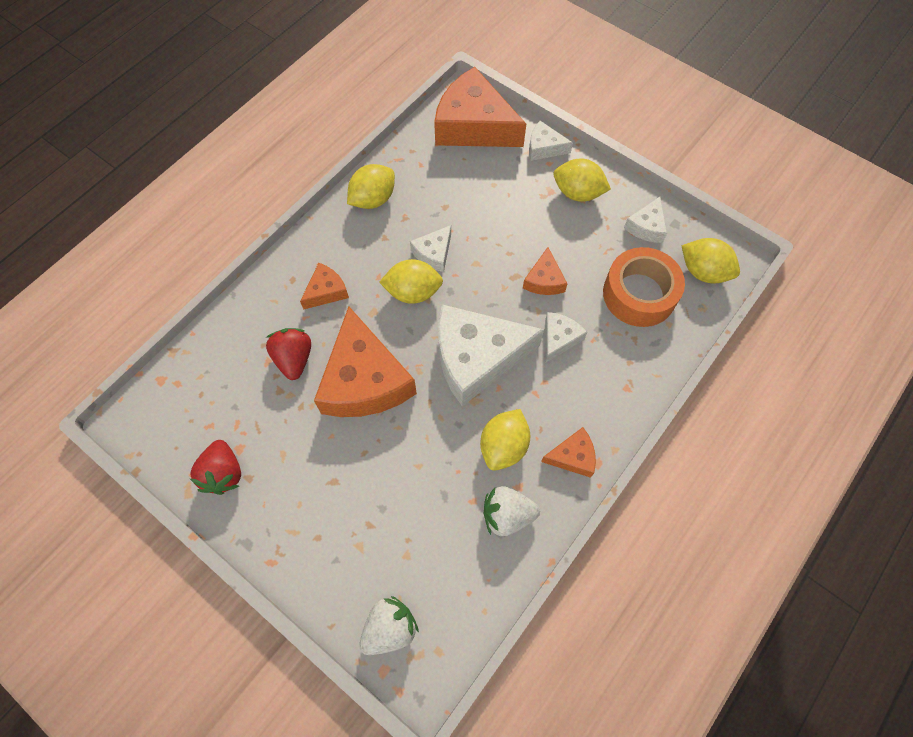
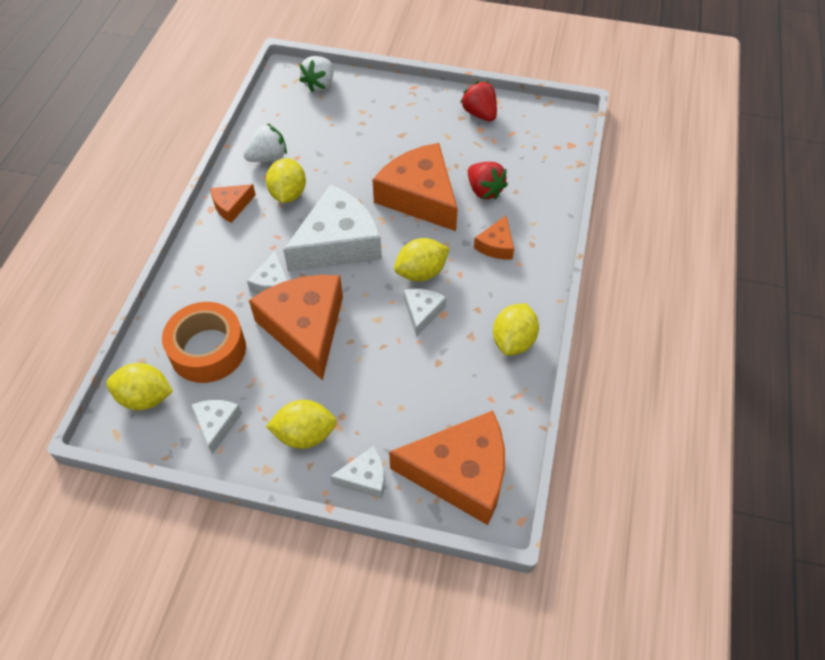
camera: 155 degrees right, 10 degrees down
orange cheese [523,247,567,295] -> orange cheese [249,275,343,380], size x2.12

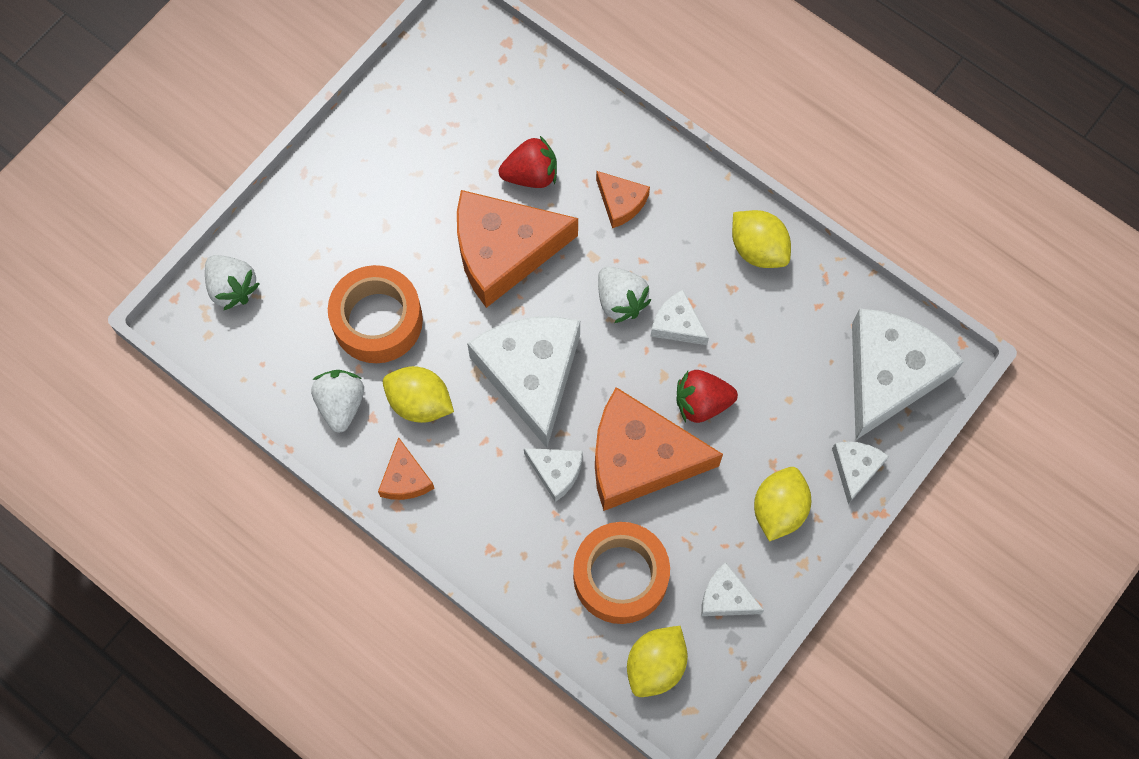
camera: 65 degrees left, 15 degrees up
orange cheese [389,411,505,525] -> white cheese [852,308,964,440]
yellow lemon [394,238,450,282] -> white strawberry [598,267,651,323]
red strawberry [460,81,497,121] -> red strawberry moved to [676,370,738,423]
none -> orange tape [328,265,423,363]

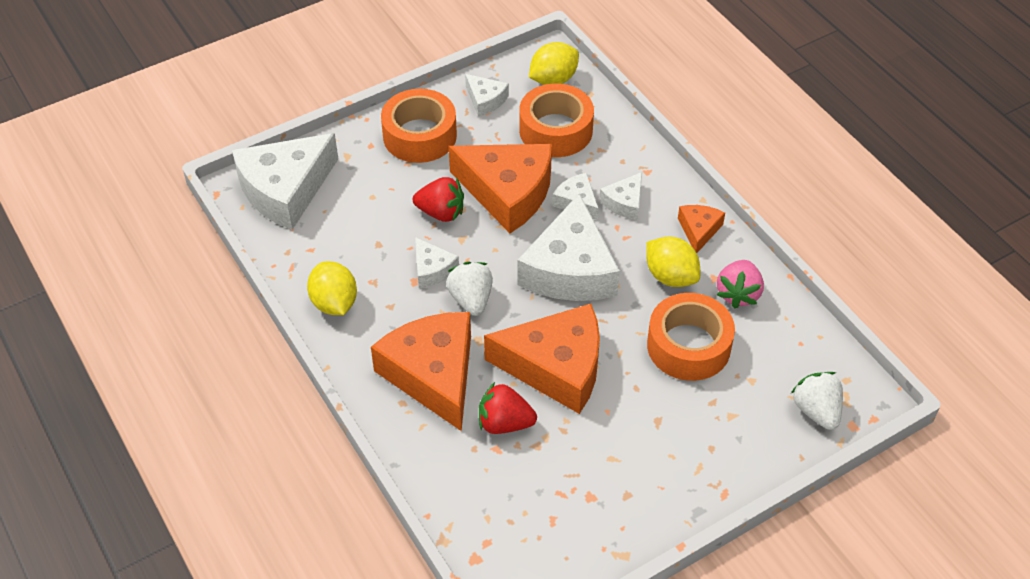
camera: 160 degrees left, 20 degrees down
white strawberry [311,370,364,433] -> pink strawberry [717,260,764,309]
orange cheese [596,171,650,228] -> orange cheese [371,312,471,431], size x2.12
yellow lemon [754,467,811,542] -> orange tape [381,89,457,163]
white cheese [832,441,889,504] -> white cheese moved to [599,172,642,220]

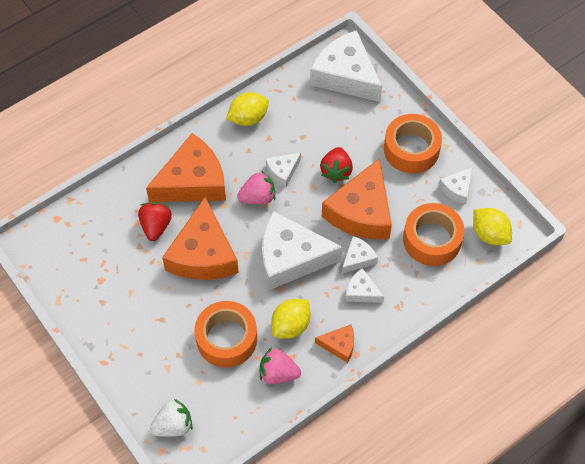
camera: 85 degrees right, 10 degrees up
white strawberry [446,261,493,316] -> pink strawberry [237,170,275,204]

